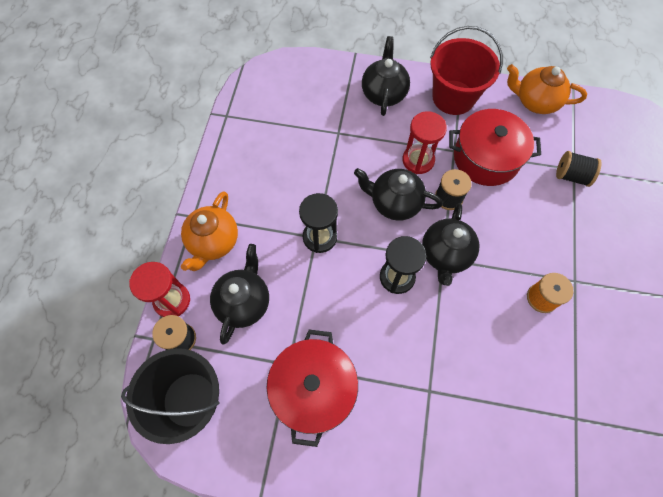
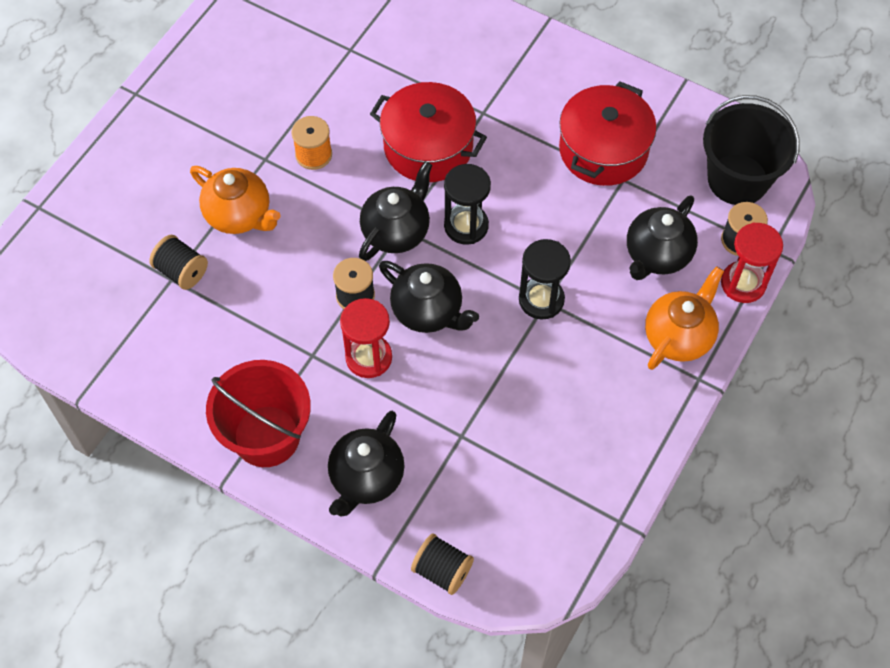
camera: 160 degrees left, 5 degrees down
red pot [449,109,541,186] -> red pot moved to [370,82,487,182]
orange teapot [507,64,587,114] -> orange teapot moved to [190,166,281,234]
none -> black spool [411,533,474,595]

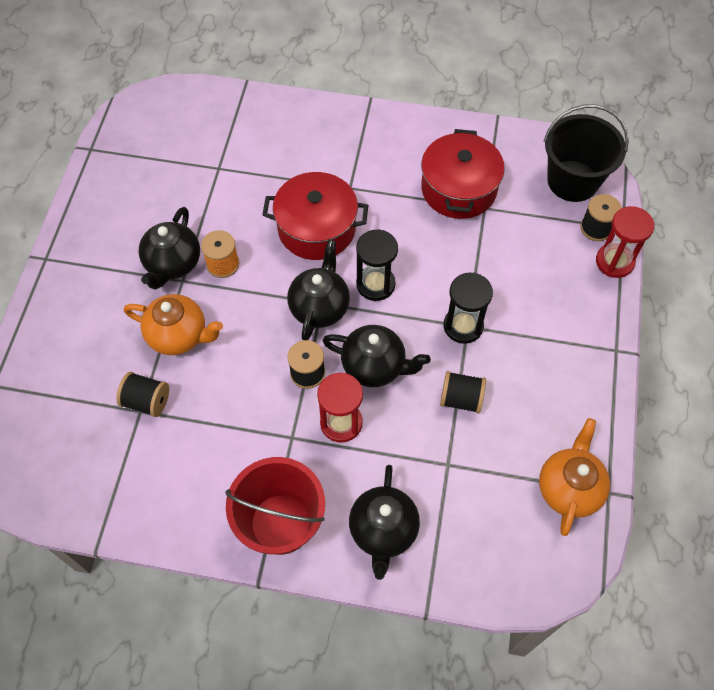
camera: 20 degrees left, 0 degrees up
black spool [411,533,474,595] -> black spool moved to [440,371,486,414]
black teapot [627,195,698,280] -> black teapot moved to [138,207,200,290]
orange teapot [645,266,724,370] -> orange teapot moved to [539,418,610,536]

